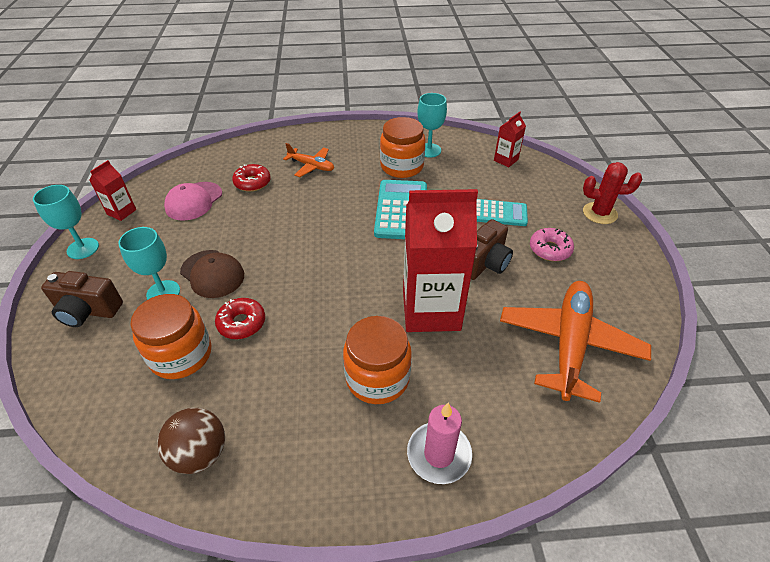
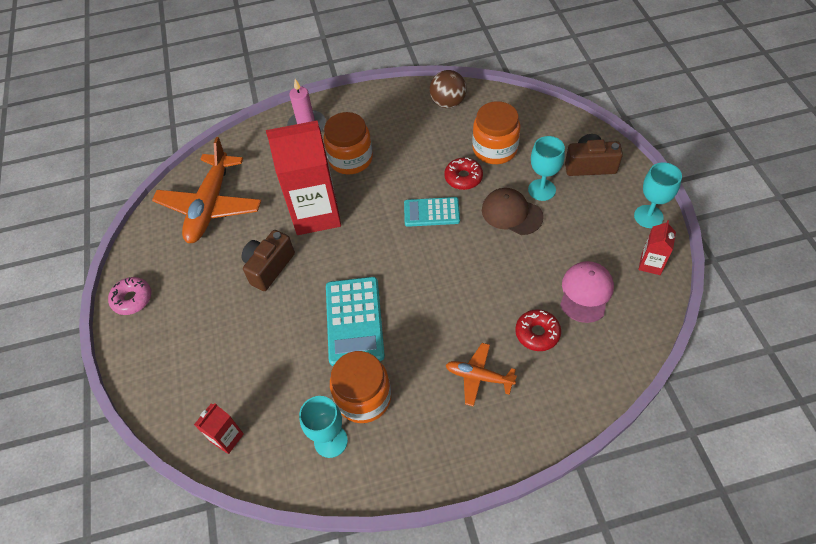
camera: 175 degrees right, 10 degrees up
turquoise calculator [476,199,528,226] -> turquoise calculator moved to [404,197,460,227]
pink donut [530,228,574,261] -> pink donut moved to [108,277,151,315]
red cactus [583,162,642,224] -> none

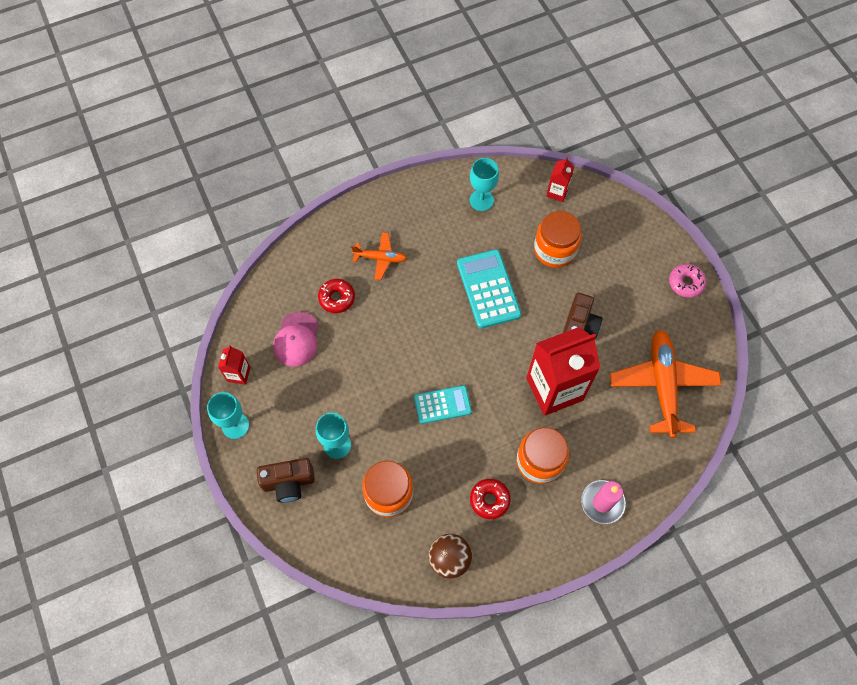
camera: 165 degrees right, 10 degrees up
orange jar [330,351,391,423] -> orange jar moved to [534,211,582,268]
red donut [444,158,483,190] -> red donut moved to [470,479,511,519]
brown cap [482,188,544,235] -> none

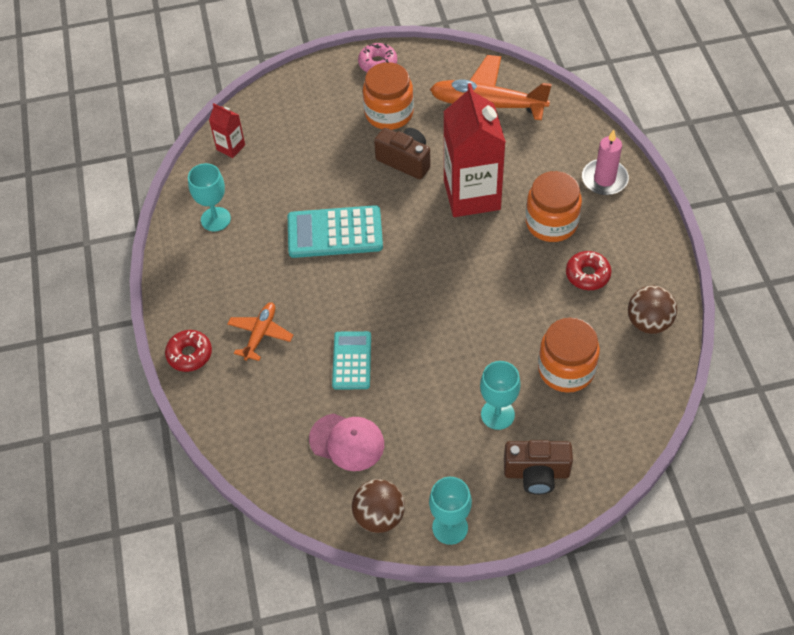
camera: 75 degrees left, 10 degrees down
red carton [218,345,250,385] -> brown ball [352,479,405,533]
brown camera [257,458,315,503] -> brown camera turned 90 degrees clockwise [504,440,573,495]
red donut [318,279,355,313] -> red donut moved to [165,330,212,372]
turquoise calculator [414,385,472,424] -> turquoise calculator moved to [332,331,371,390]
orange jar [534,211,582,268] -> orange jar moved to [363,62,414,130]

